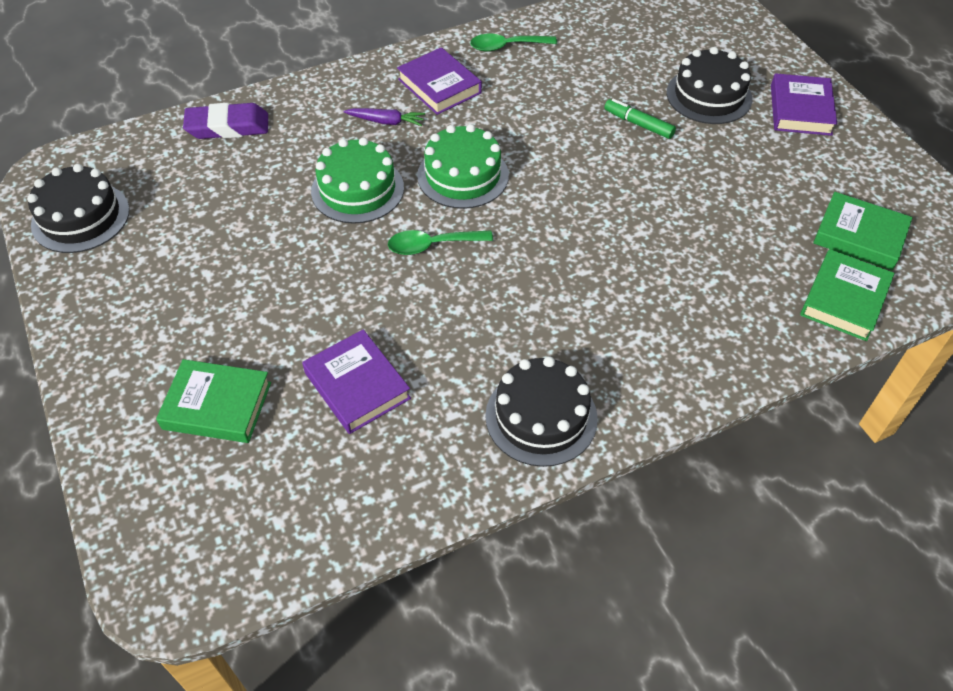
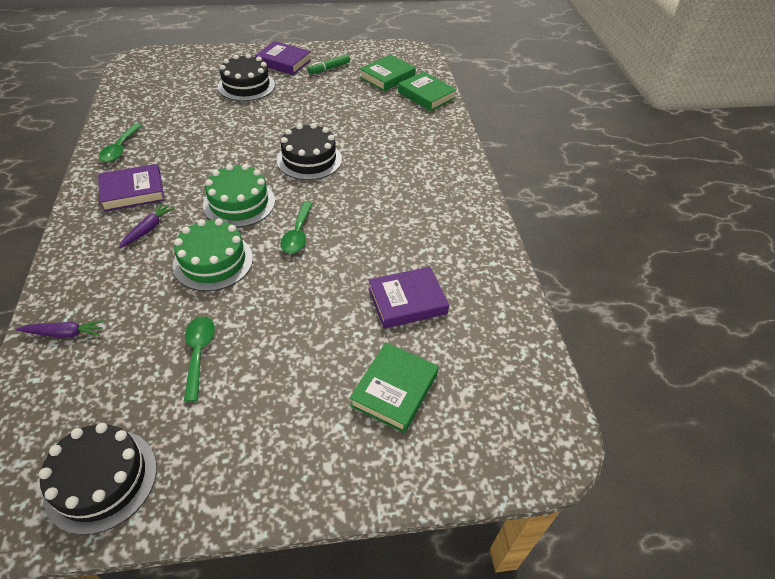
camera: 75 degrees left, 5 degrees down
purple eraser [183,103,268,139] -> purple carrot [16,320,105,338]
black cake [485,356,598,467] -> black cake moved to [277,123,342,180]
green marker [604,99,676,139] -> green marker moved to [308,54,350,74]
none -> green spoon [184,316,215,402]

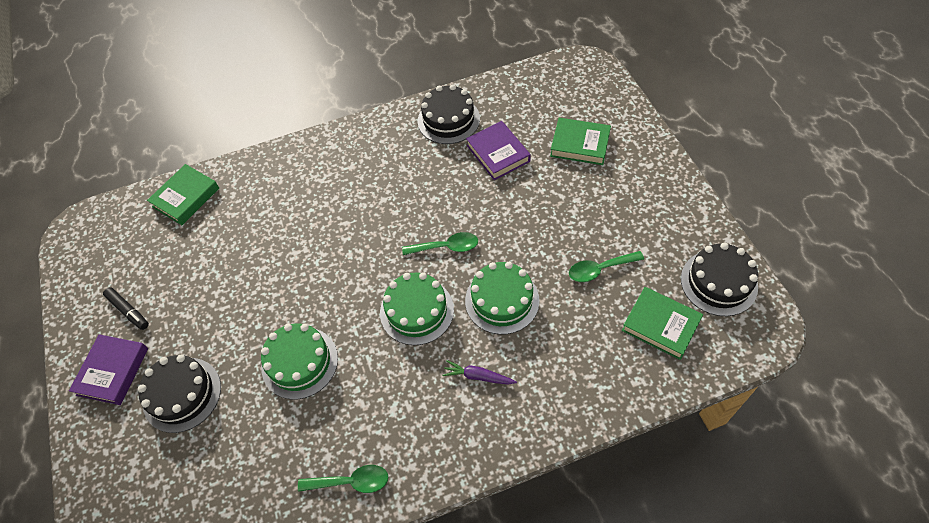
camera: 95 degrees left, 10 degrees up
purple carrot [16,320,105,338] -> none
purple book [98,164,164,212] -> none
black cake [277,123,342,180] -> black cake moved to [418,84,480,144]
green marker [308,54,350,74] -> black marker [103,288,149,330]
green book [360,55,416,91] -> green book moved to [622,287,703,360]
none -> green cake [261,323,338,399]

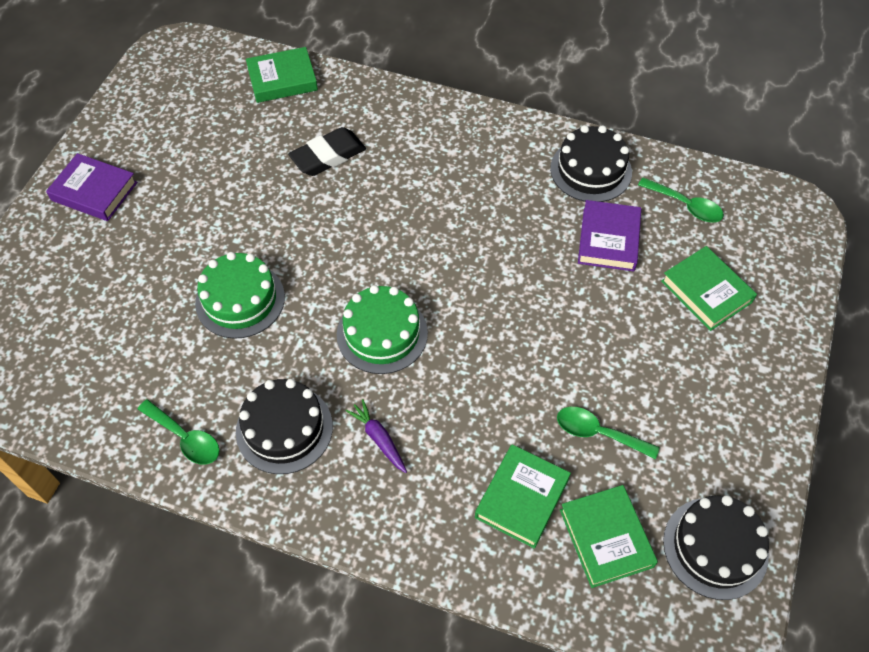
camera: 35 degrees right, 0 degrees up
purple book [69,334,148,405] -> purple book turned 60 degrees clockwise [46,153,137,221]
black marker [103,288,149,330] -> none
black cake [138,355,221,433] -> black cake moved to [236,379,333,474]
green spoon [402,232,478,255] -> green spoon moved to [638,177,724,222]
green cake [465,262,540,335] -> none
none -> black eraser [288,127,366,176]
none -> green book [475,444,571,549]

